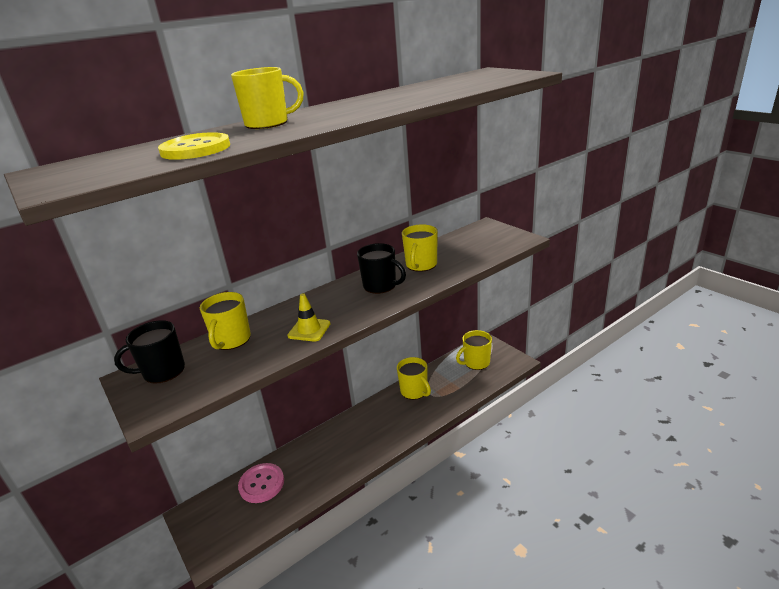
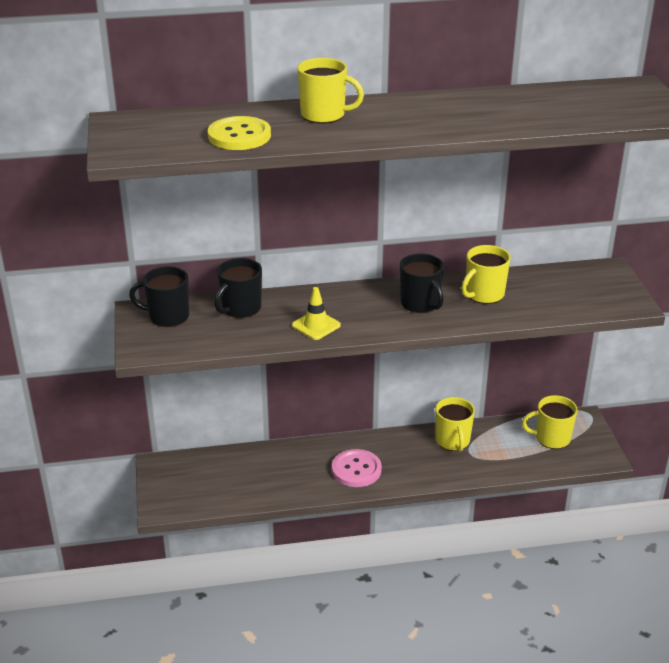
camera: 25 degrees right, 5 degrees up
yellow mug [200,292,251,350] -> black mug [214,258,262,318]
pink button [238,463,284,503] -> pink button moved to [332,449,382,487]

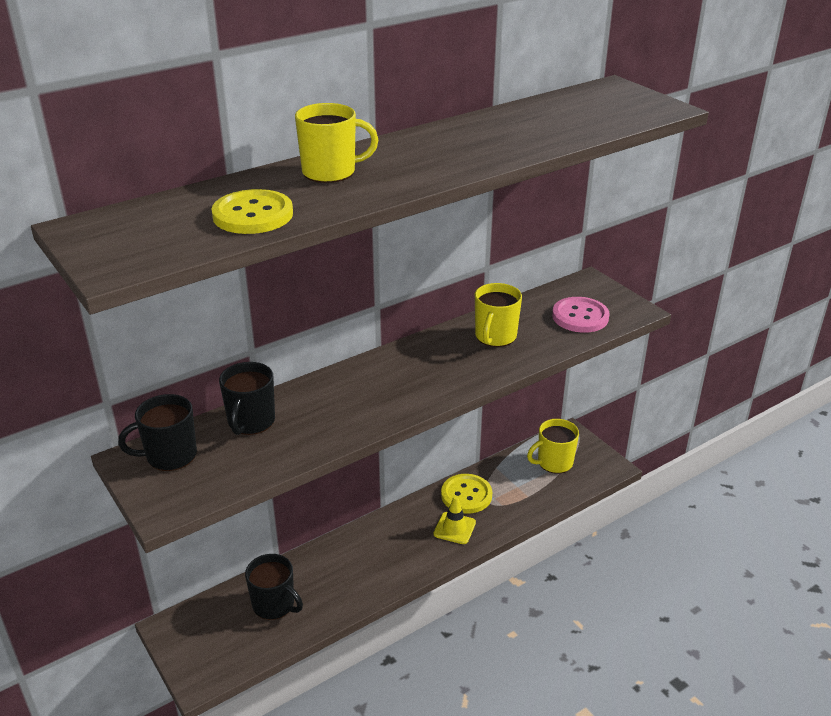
camera: 25 degrees left, 0 degrees up
yellow traffic cone [292,287,341,340] -> yellow traffic cone moved to [433,496,476,544]
pink button [332,449,382,487] -> pink button moved to [552,297,609,333]
black mug [400,253,444,313] -> black mug moved to [245,554,303,620]
yellow mug [435,397,475,451] -> yellow button [441,474,492,514]

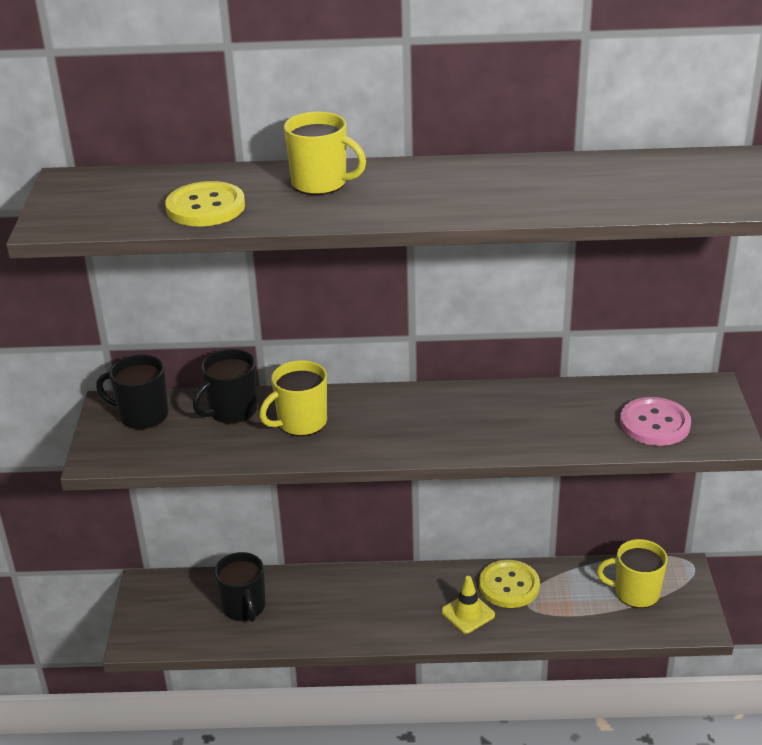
camera: 35 degrees right, 0 degrees up
yellow mug [475,283,522,347] -> yellow mug moved to [259,360,327,436]

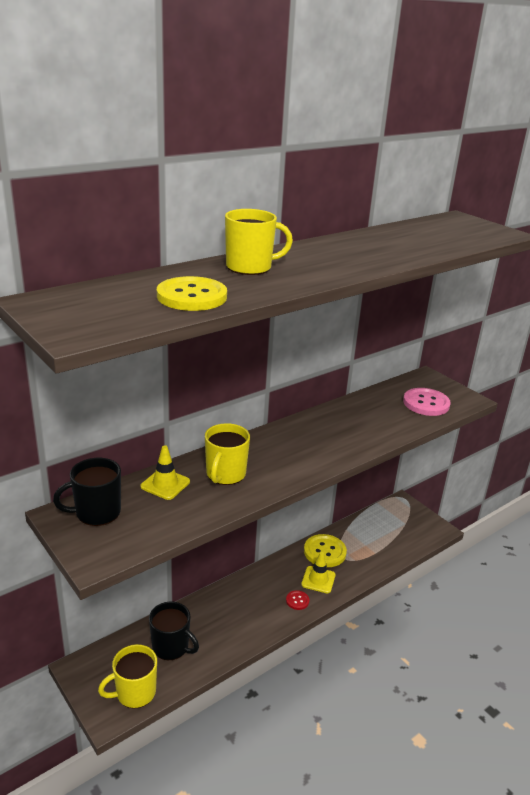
camera: 40 degrees left, 5 degrees down
black mug [193,349,258,424] -> yellow traffic cone [140,445,190,500]
yellow mug [597,539,668,608] -> yellow mug moved to [98,644,157,708]
none -> red button [286,590,309,610]

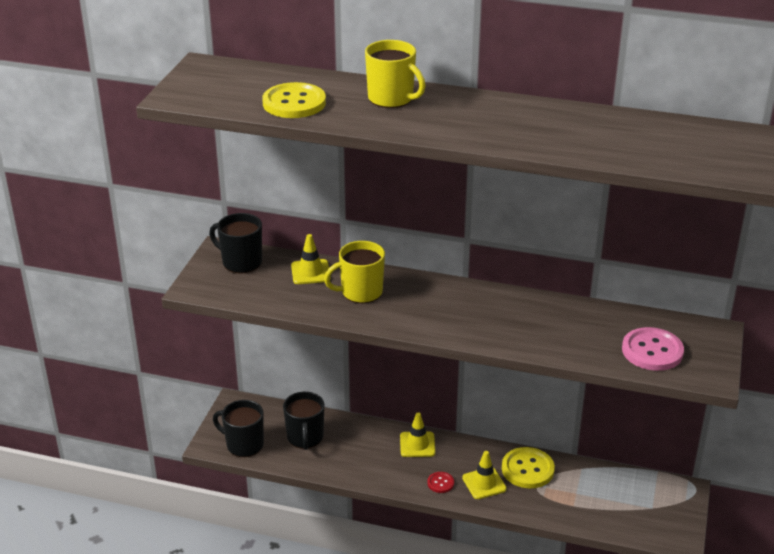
camera: 55 degrees right, 5 degrees up
yellow mug [98,644,157,708] -> black mug [213,400,264,457]
none -> yellow traffic cone [400,412,436,457]

